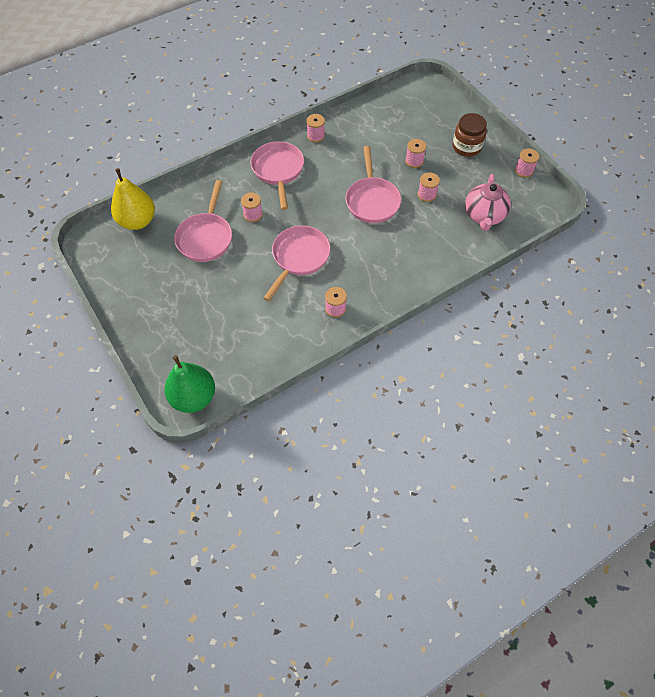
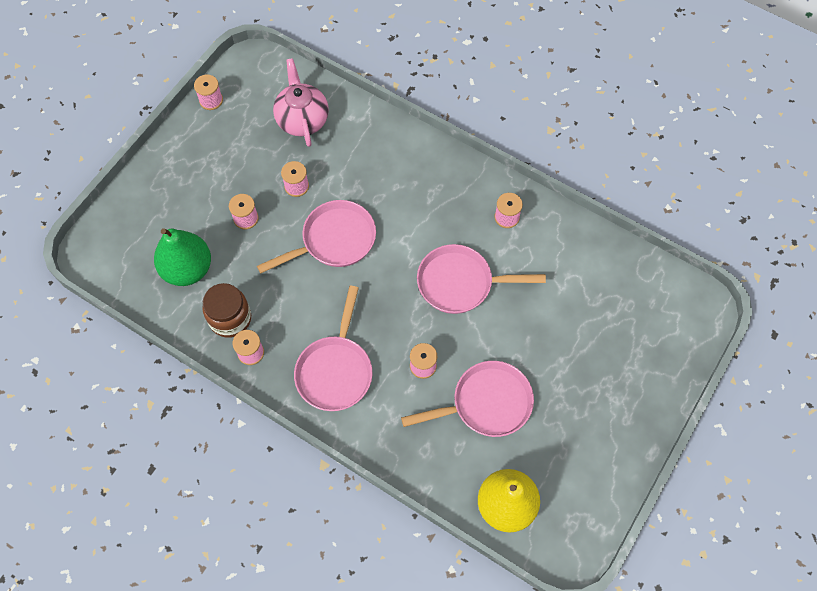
camera: 115 degrees left, 5 degrees up
green pear [164,355,215,413] -> green pear moved to [154,228,211,286]
pink pan [251,141,304,210] -> pink pan turned 45 degrees counterclockwise [294,286,373,411]
brown jar [453,113,487,157] -> brown jar moved to [202,283,251,338]
pink teapot [465,174,511,231] -> pink teapot turned 90 degrees counterclockwise [273,58,329,147]

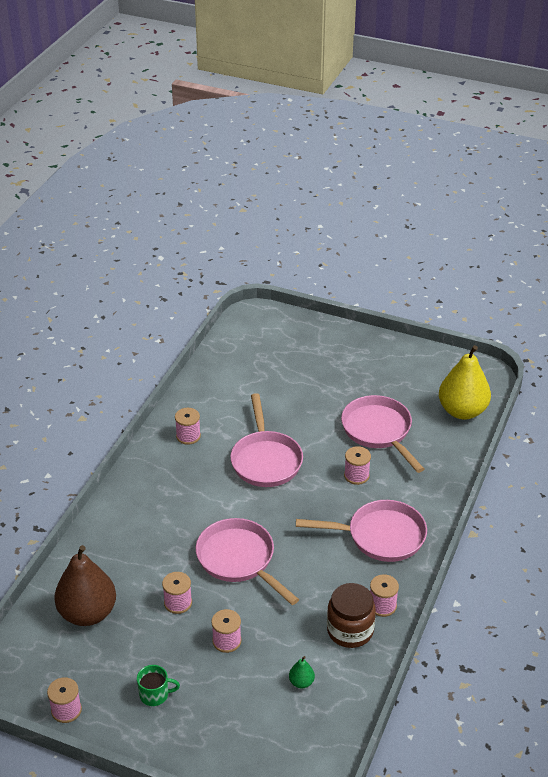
camera: 100 degrees left, 25 degrees down
green pear [154,228,211,286] -> green pear [289,656,315,688], size x0.41
pink teapot [273,58,329,147] -> brown pear [54,545,116,626]
none -> green mug [137,665,180,706]

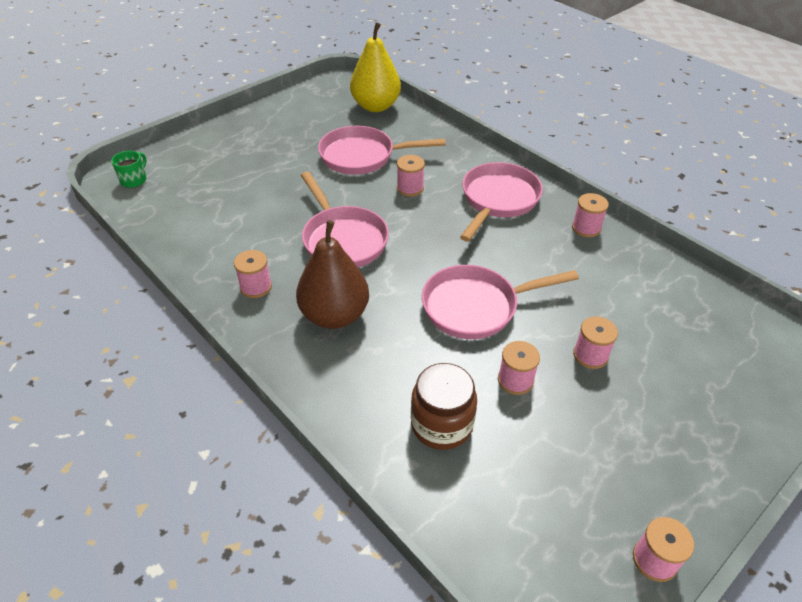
camera: 65 degrees left, 5 degrees up
brown pear [54,545,116,626] -> brown pear moved to [296,220,369,329]
green mug [137,665,180,706] -> green mug moved to [111,151,147,188]
pink pan [230,393,303,487] -> pink pan turned 45 degrees clockwise [301,172,389,267]
green pear [289,656,315,688] -> none
brown jar [327,583,376,648] -> brown jar moved to [411,363,477,450]

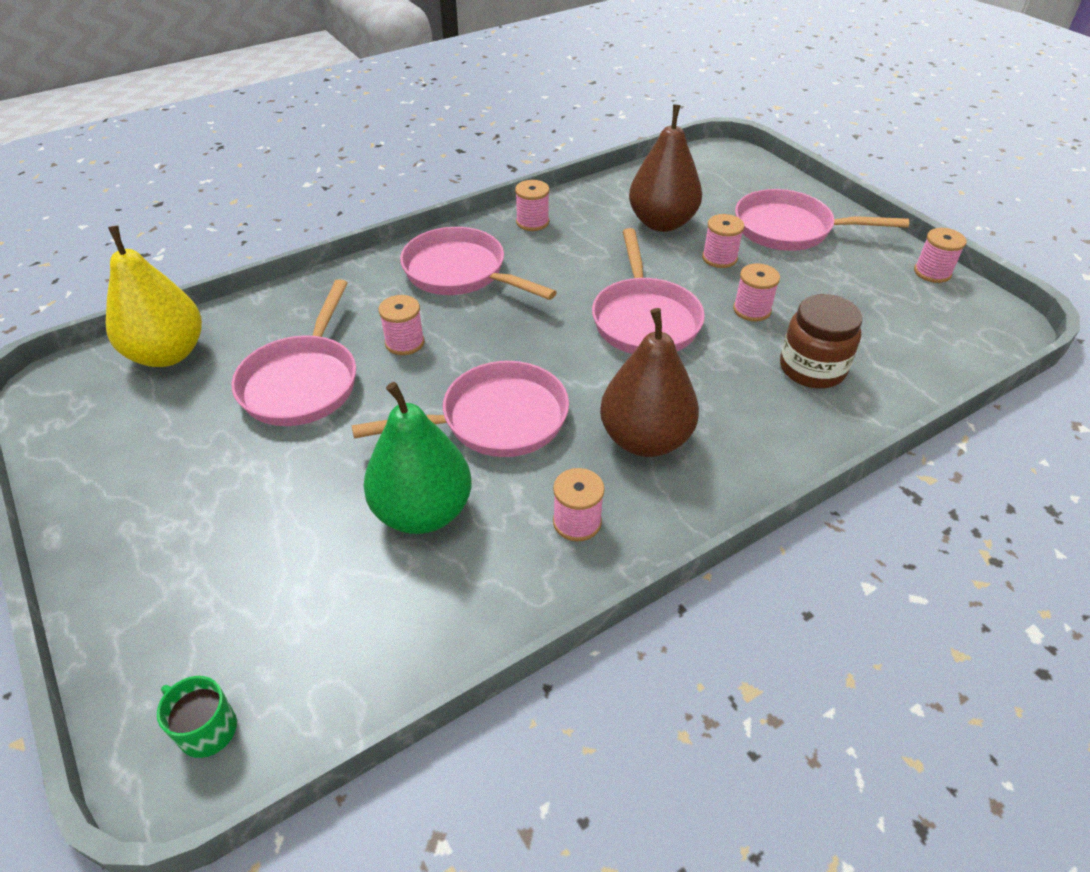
camera: 80 degrees left, 0 degrees up
none -> green pear [364,382,471,534]
none -> brown pear [629,104,702,232]
none -> pink pan [735,189,909,251]

